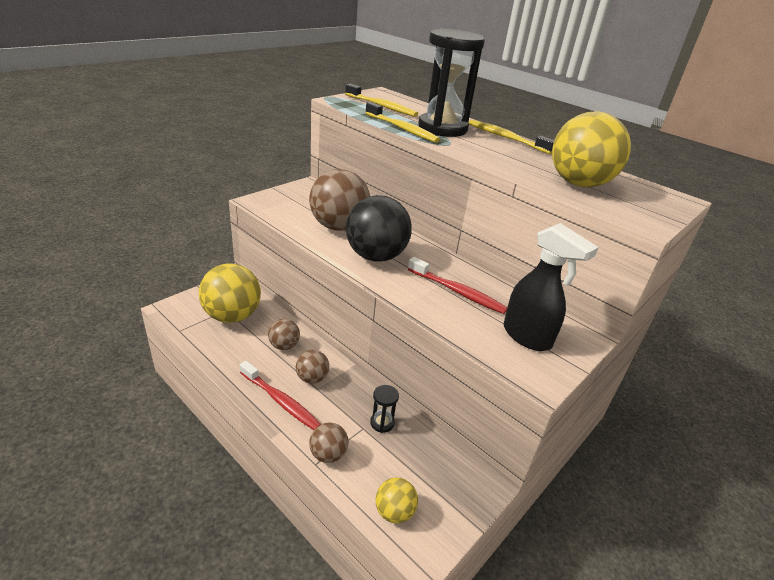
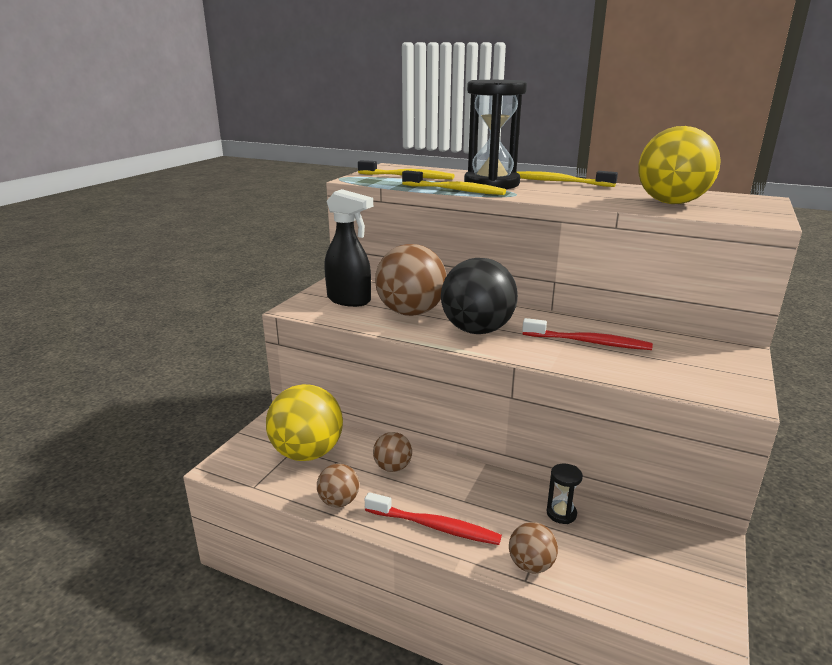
camera: 15 degrees left, 10 degrees down
brown ball [296,350,329,384] -> brown ball moved to [317,464,359,507]
yellow ball [376,478,418,524] -> none
black spray bottle [504,223,599,351] -> black spray bottle moved to [324,189,373,307]

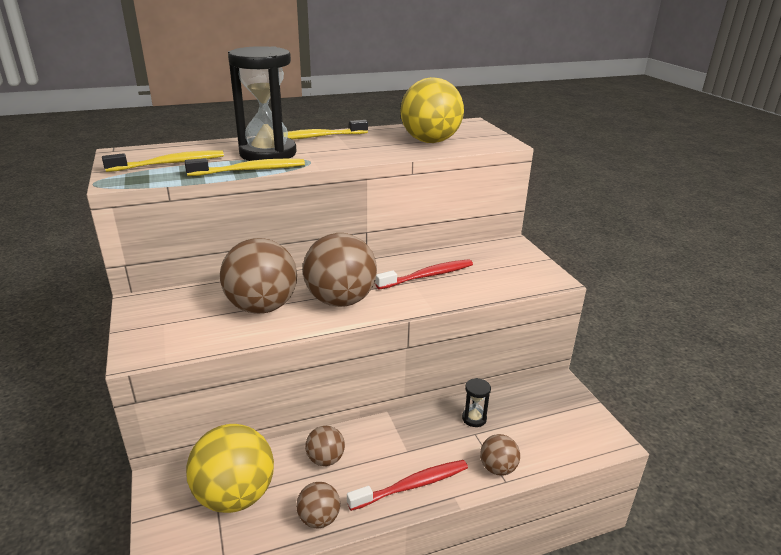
camera: 45 degrees left, 5 degrees up
black spray bottle [324,189,373,307] -> none
black ball [441,258,518,334] -> brown ball [303,233,377,307]

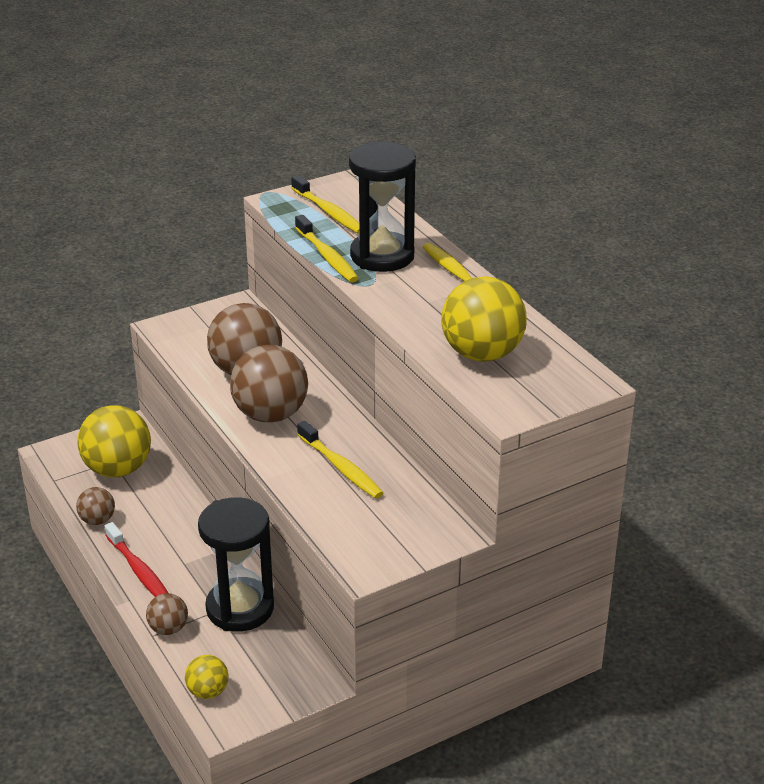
camera: 80 degrees right, 5 degrees up
brown ball [305,426,345,466] -> none
red toothbrush [375,259,473,290] -> yellow toothbrush [297,421,383,499]
black hourglass [462,378,491,427] -> black hourglass [198,497,274,632], size x2.42
none -> yellow ball [185,655,228,699]

